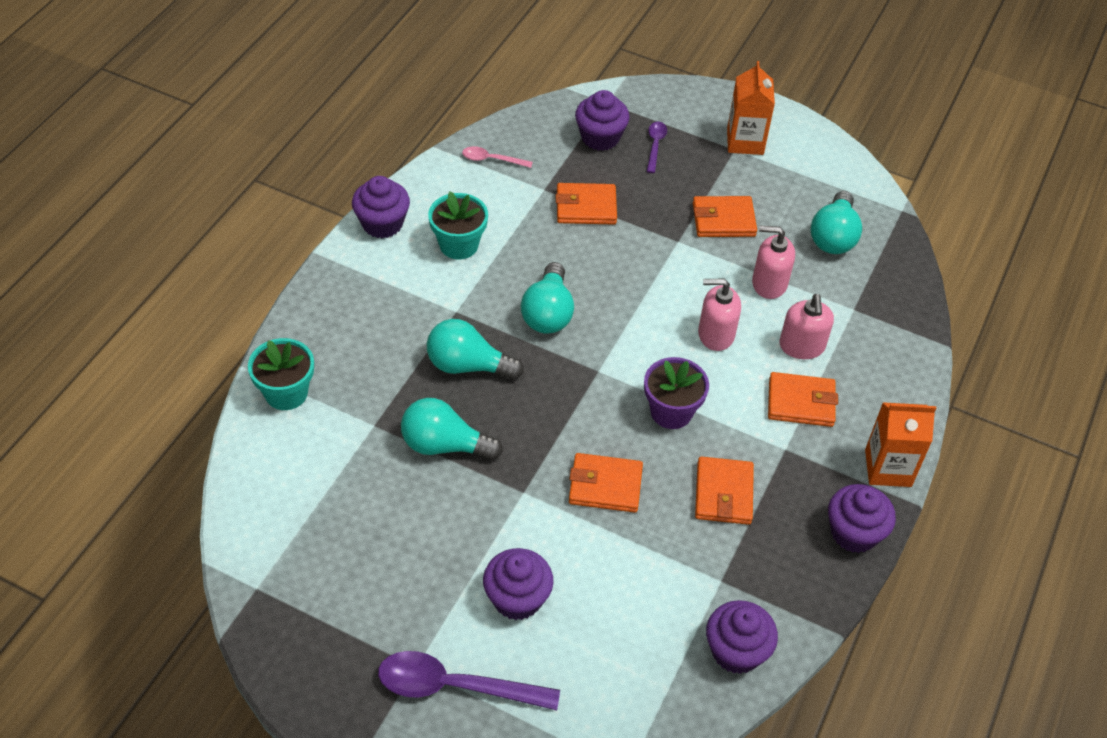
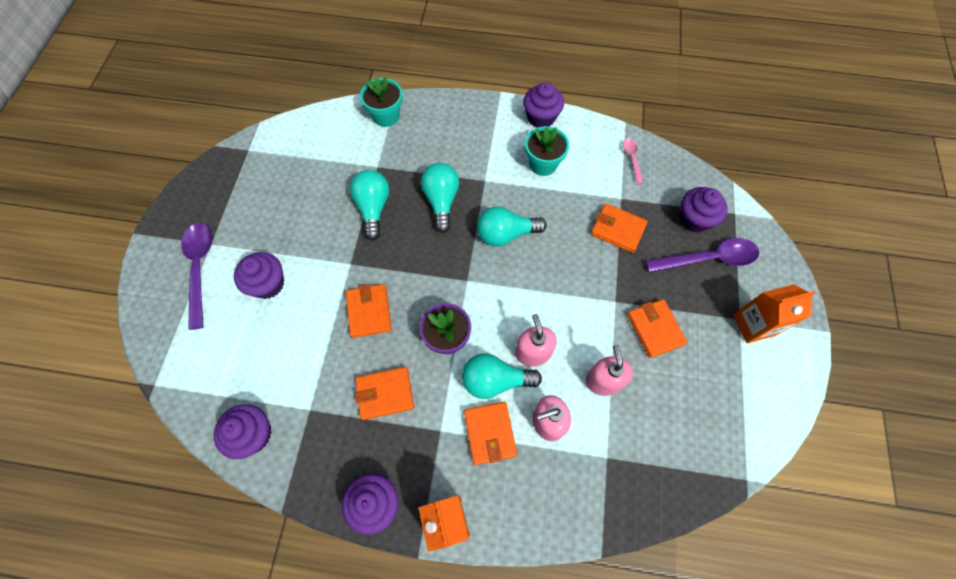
camera: 75 degrees right, 15 degrees up
orange wallet [556,183,617,224] -> orange wallet turned 45 degrees counterclockwise [591,204,648,253]
purple spoon [646,122,667,173] -> purple spoon [645,238,759,273], size x1.94
turquoise light bulb [810,191,862,254] -> turquoise light bulb moved to [462,353,542,399]

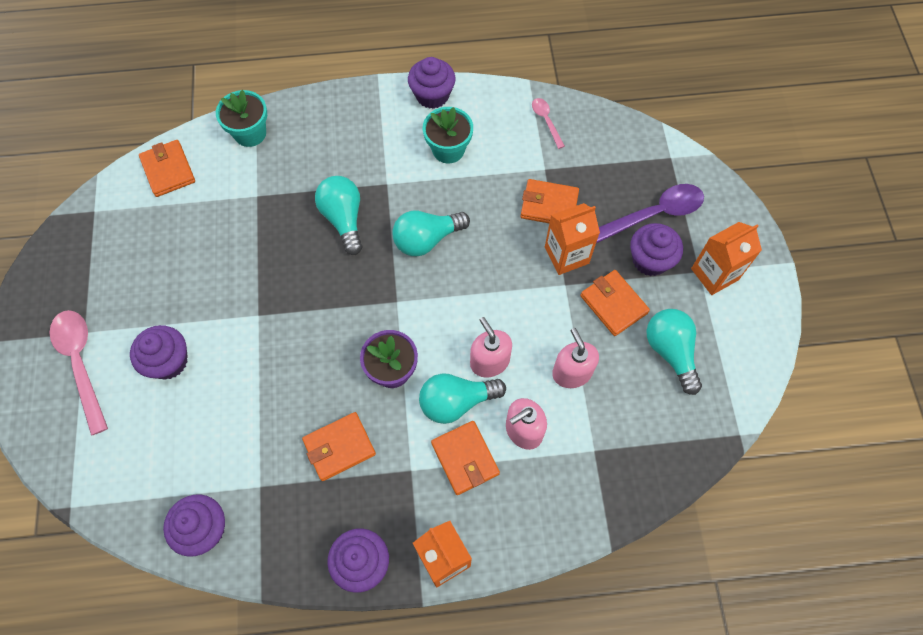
camera: 15 degrees left, 0 degrees up
purple spoon [181,223,213,330] -> pink spoon [50,310,108,436]
orange wallet [346,284,392,338] -> orange wallet moved to [139,140,195,197]
turquoise light bulb [350,170,389,241] -> turquoise light bulb moved to [647,309,702,395]
purple cupcake [680,187,728,233] -> purple cupcake moved to [630,223,683,276]
none -> orange carton [545,203,600,275]

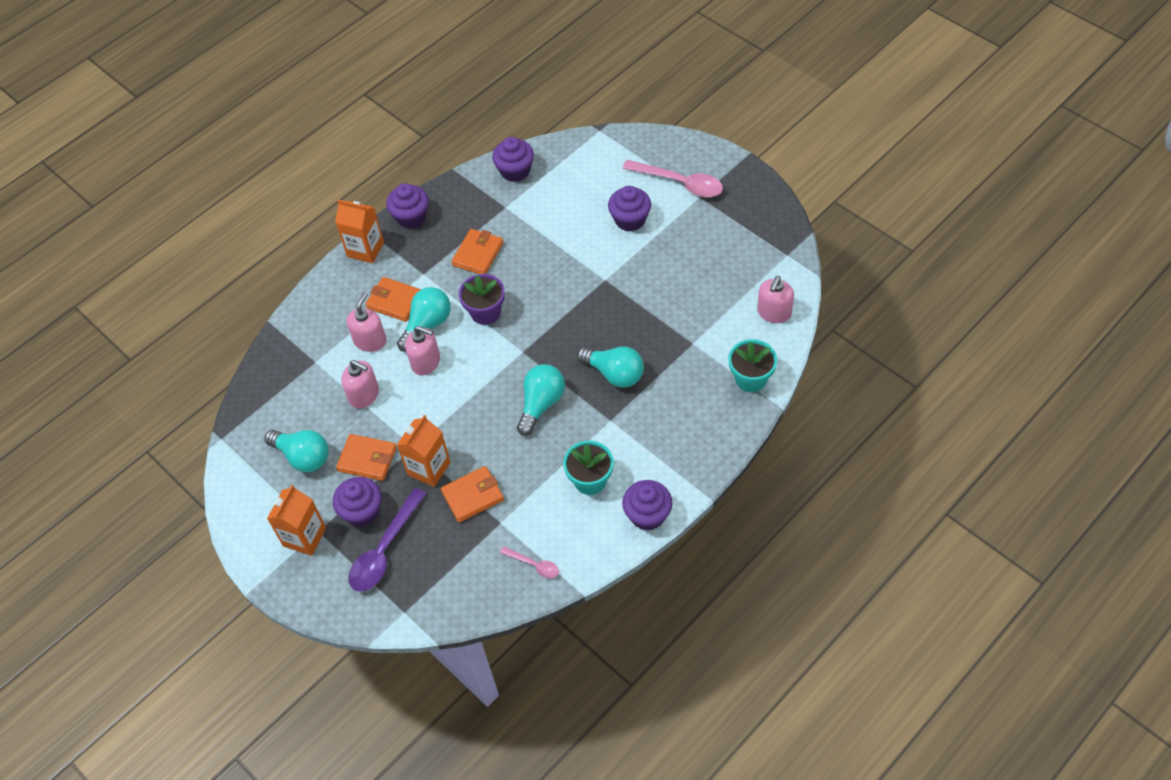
camera: 145 degrees right, 10 degrees down
orange wallet [139,140,195,197] -> pink soap dispenser [757,276,794,323]

